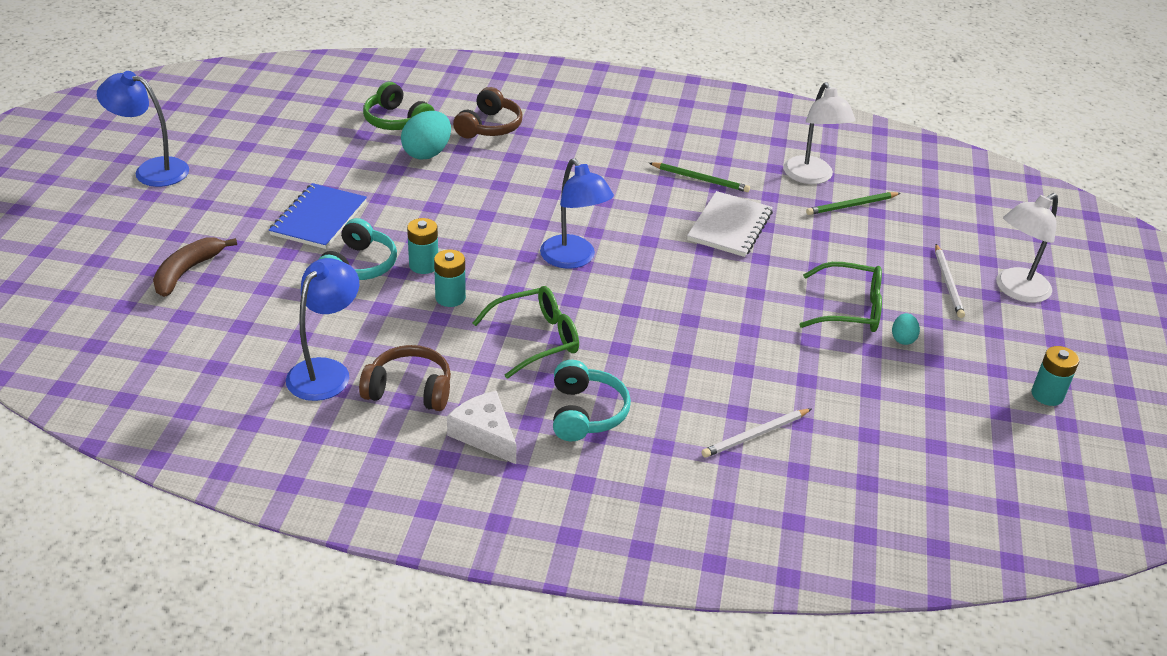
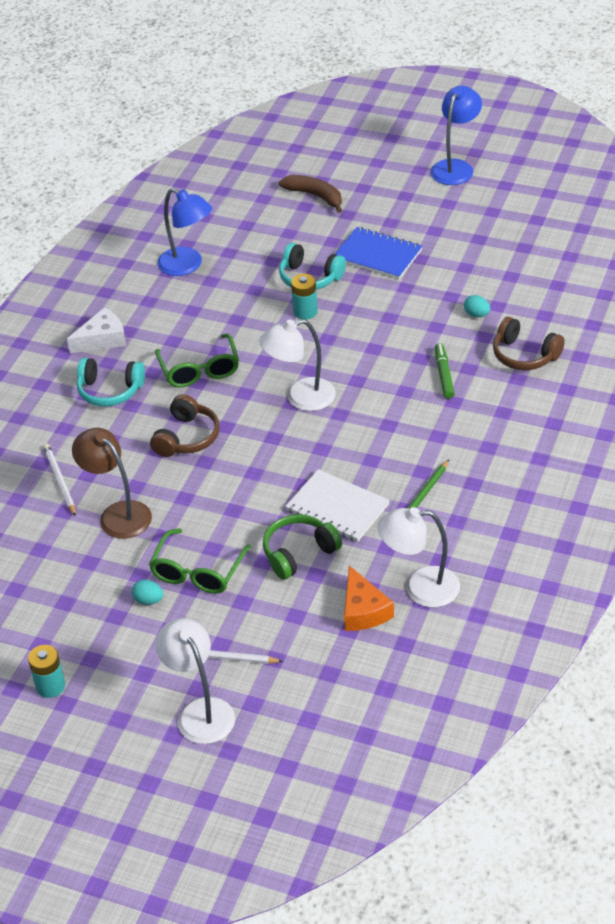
camera: 105 degrees right, 5 degrees up
brown headphones [359,345,451,411] -> brown headphones moved to [150,394,220,457]
green headphones [363,82,435,130] -> green headphones moved to [263,514,342,580]
turquoise egg [401,111,451,160] -> turquoise egg [464,295,490,317], size x0.52
turquoise battery [434,250,466,307] -> none
blue lamp [540,158,614,269] -> white lamp [259,319,336,411]
green pencil [806,192,901,215] -> orange cheese [344,566,394,631]
none -> brown lamp [72,428,152,539]
none -> green marker [435,343,455,399]

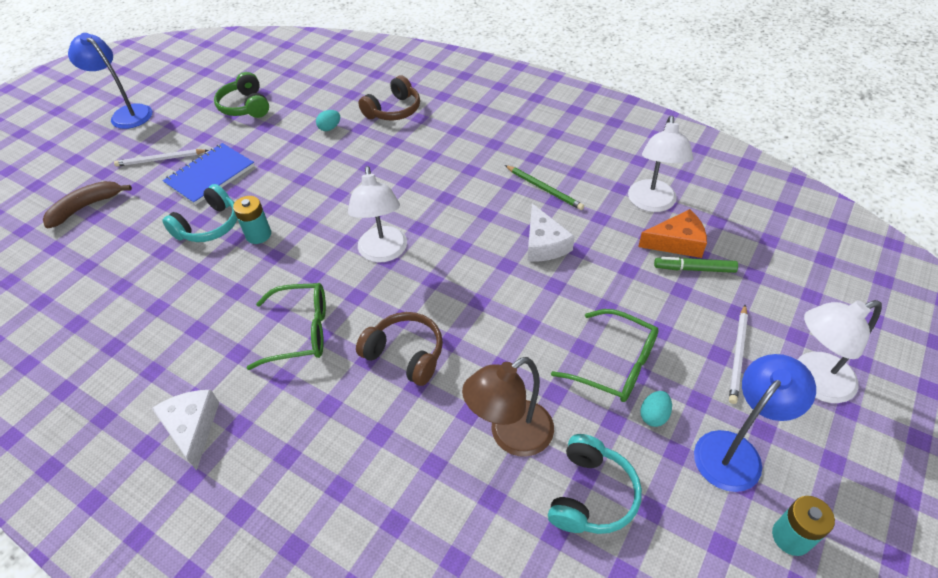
camera: 80 degrees left, 5 degrees up
white pencil [43,444,76,516] -> white pencil moved to [114,149,208,166]
turquoise headphones [77,358,145,407] -> turquoise headphones moved to [548,434,642,534]
blue lamp [157,188,212,276] -> blue lamp moved to [694,354,816,492]
green headphones [263,514,342,580] -> green headphones moved to [214,72,269,118]
white notebook [285,469,390,542] -> white cheese [528,204,575,262]
green marker [435,343,455,399] -> green marker moved to [654,257,738,273]

